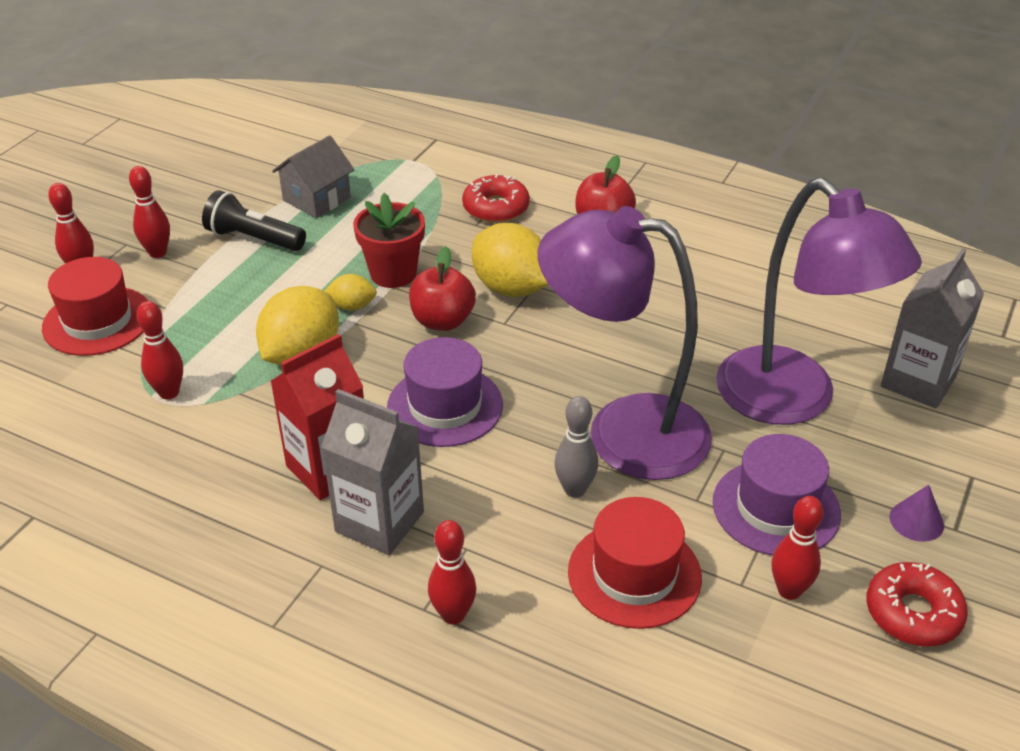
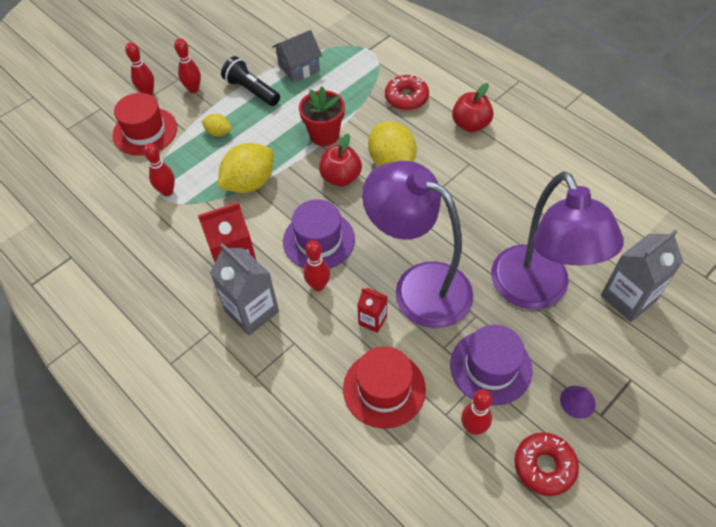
camera: 20 degrees right, 15 degrees up
yellow lemon [325,274,377,311] -> yellow lemon moved to [201,114,232,137]
red bowling pin [428,520,476,625] -> red bowling pin moved to [304,240,330,291]
grey bowling pin [554,396,598,498] -> red carton [357,288,387,333]

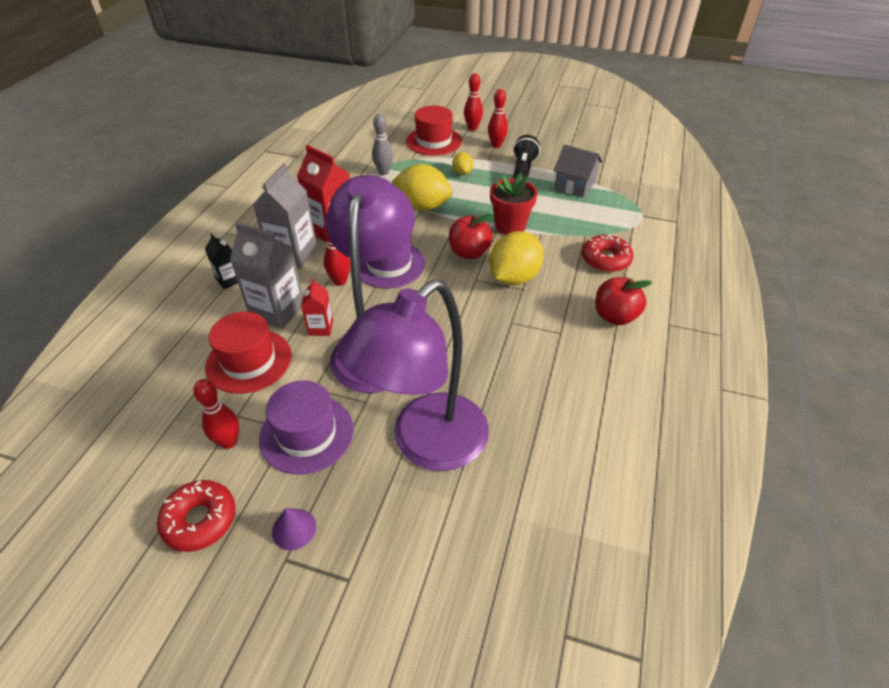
camera: 60 degrees right, 10 degrees down
red bowling pin [144,143,175,196] -> grey bowling pin [372,114,393,175]
grey carton [601,229,683,322] -> grey carton moved to [230,222,303,329]
none -> black carton [205,233,238,289]

